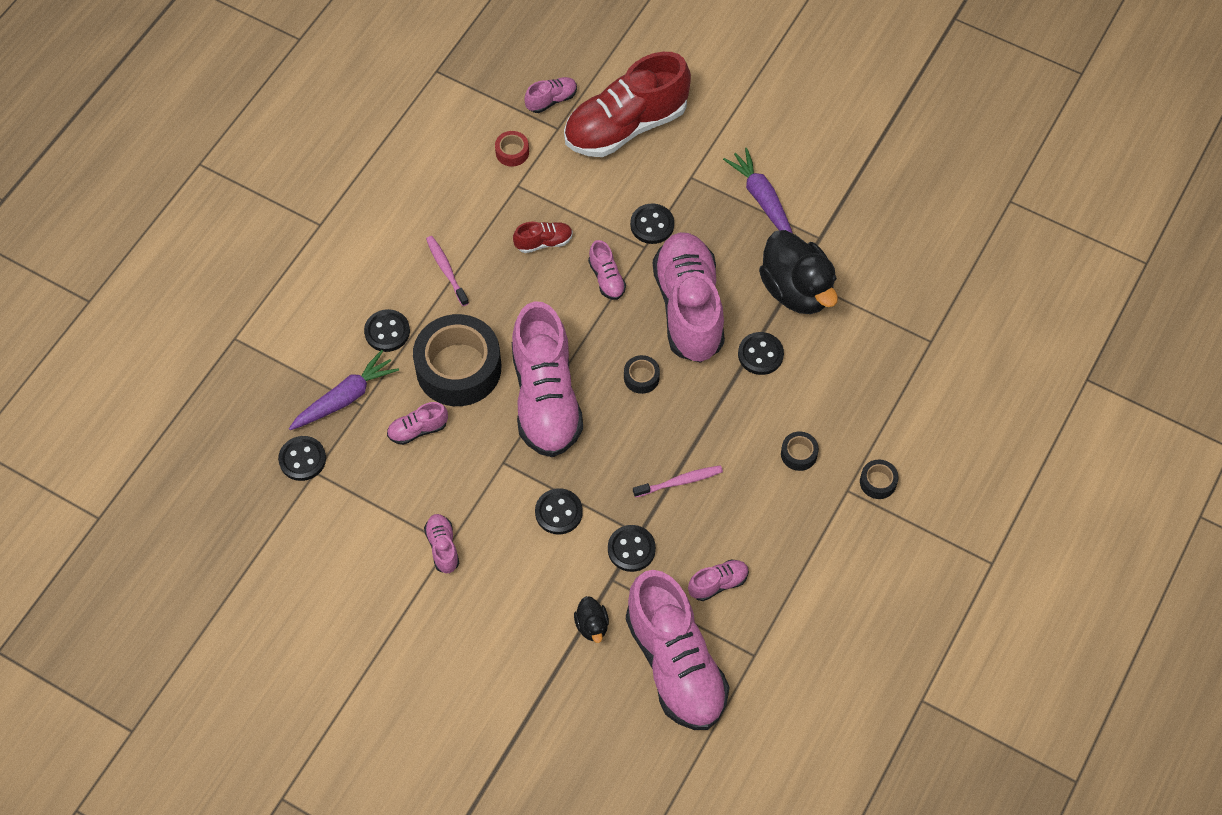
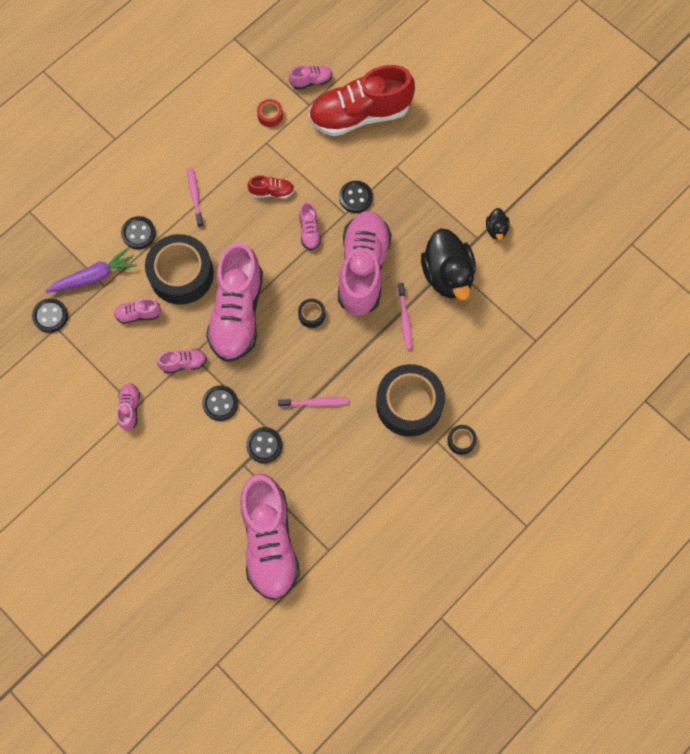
camera: 15 degrees right, 10 degrees up
black duck [574,596,609,643] -> black duck moved to [486,208,510,240]
pink shoe [688,559,749,601] -> pink shoe moved to [157,349,207,373]
purple carrot [723,148,792,233] -> none
black button [738,332,784,375] -> pink toothbrush [398,283,412,350]
black tape [781,432,819,471] -> black tape [376,364,445,437], size x2.40

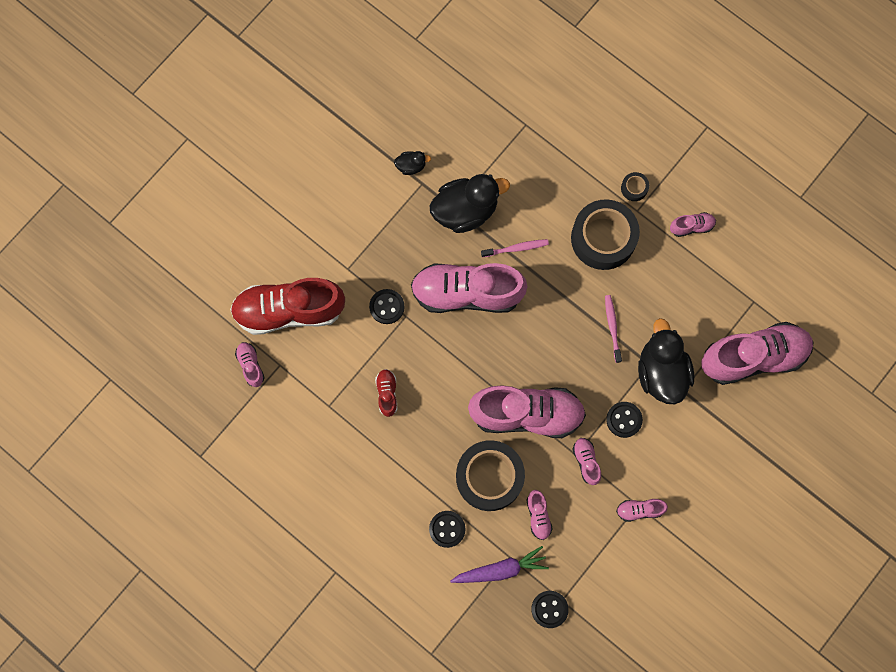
camera: 95 degrees left, 5 degrees up
purple carrot [45,247,137,293] -> purple carrot turned 105 degrees clockwise [450,546,549,583]
pink toothbrush [187,167,204,227] -> none
black button [246,427,282,463] -> black duck [638,318,694,404]
red tape [257,99,283,127] -> none
black tape [298,299,325,328] -> none
pink shoe [299,202,321,251] -> pink shoe moved to [670,212,716,237]
red shoe [309,65,415,136] -> red shoe turned 105 degrees clockwise [230,278,345,335]

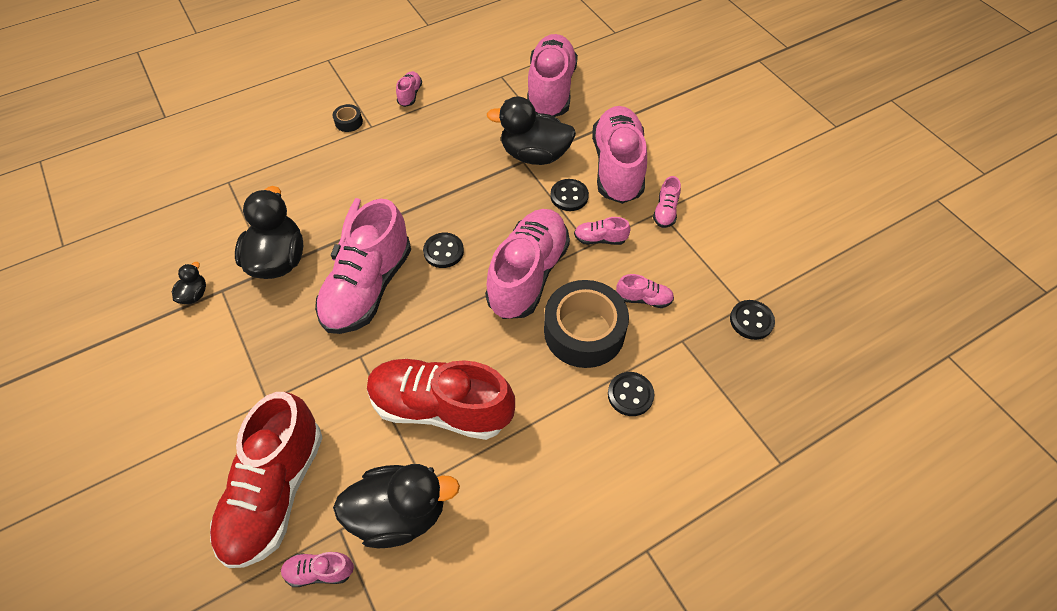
camera: 70 degrees left, 20 degrees down
black button [369,289,405,324] -> black button moved to [423,233,464,268]
red shoe [375,369,397,417] -> red shoe [367,359,515,440], size x2.37
purple carrot [450,546,549,583] -> none
black tape [571,199,640,270] -> none
pink toothbrush [605,295,622,363] -> none
none -> black duck [333,464,460,548]
none -> pink shoe [592,106,647,204]

